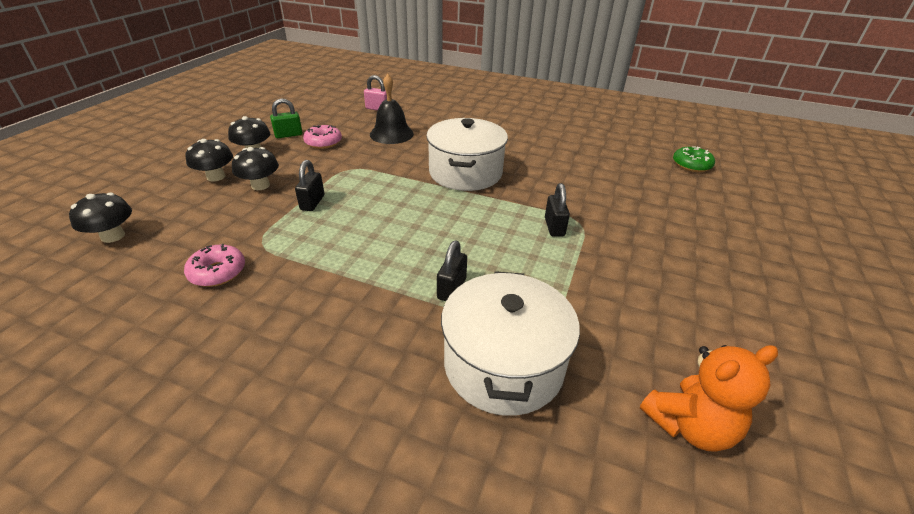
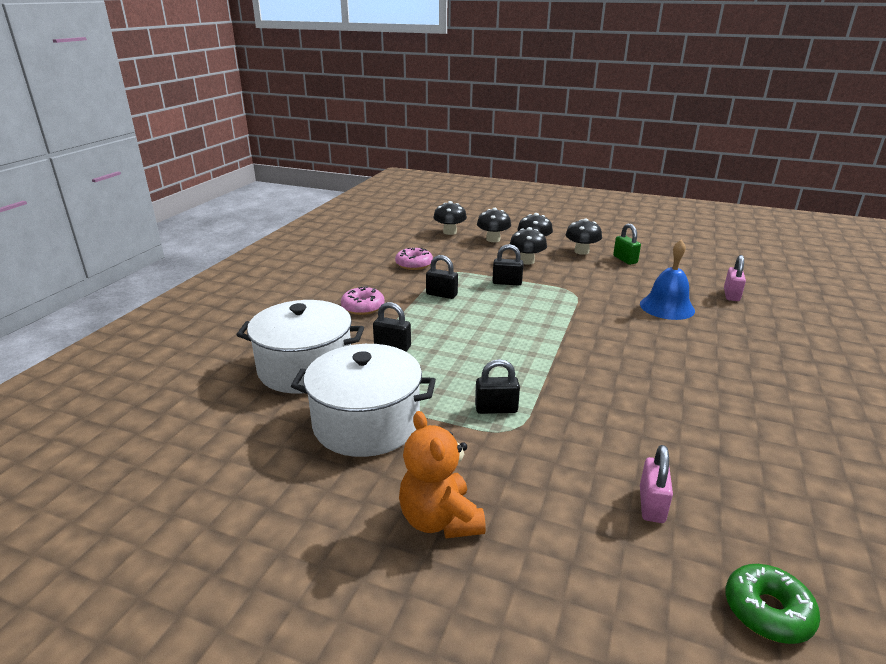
camera: 90 degrees right, 10 degrees down
pink donut [303,125,342,149] -> pink donut moved to [341,286,385,315]
black bell [370,74,414,144] -> blue bell [640,240,695,320]
white pot [426,118,508,191] -> white pot moved to [291,344,436,457]
orange teddy bear [640,345,778,452] -> orange teddy bear moved to [399,411,486,538]
none -> black padlock [426,255,458,299]
none -> black mushroom [477,208,511,242]
none -> pink padlock [640,445,673,523]

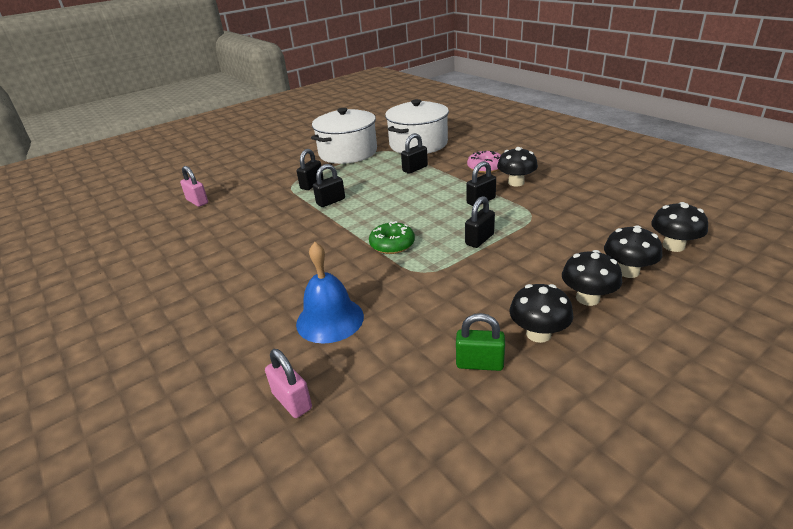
camera: 125 degrees right, 5 degrees up
pink donut [395,248,433,270] -> none
orange teddy bear [399,411,486,538] -> none
black mushroom [510,227,547,265] -> black mushroom moved to [497,147,538,187]
green donut [725,564,820,644] -> green donut moved to [369,221,415,254]
none -> black padlock [313,164,345,207]

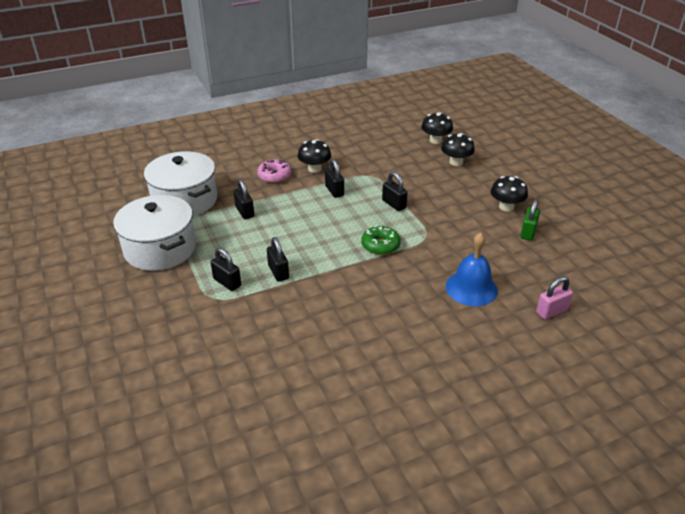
camera: 80 degrees left, 5 degrees up
pink padlock [180,166,208,207] -> none
black mushroom [562,250,622,306] -> none

